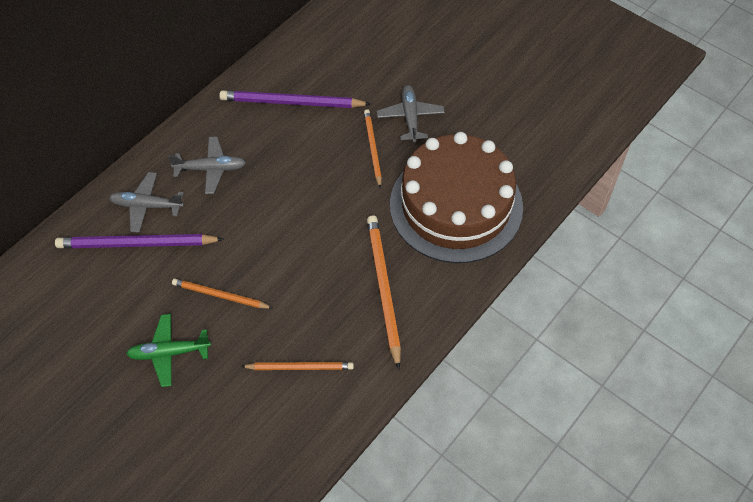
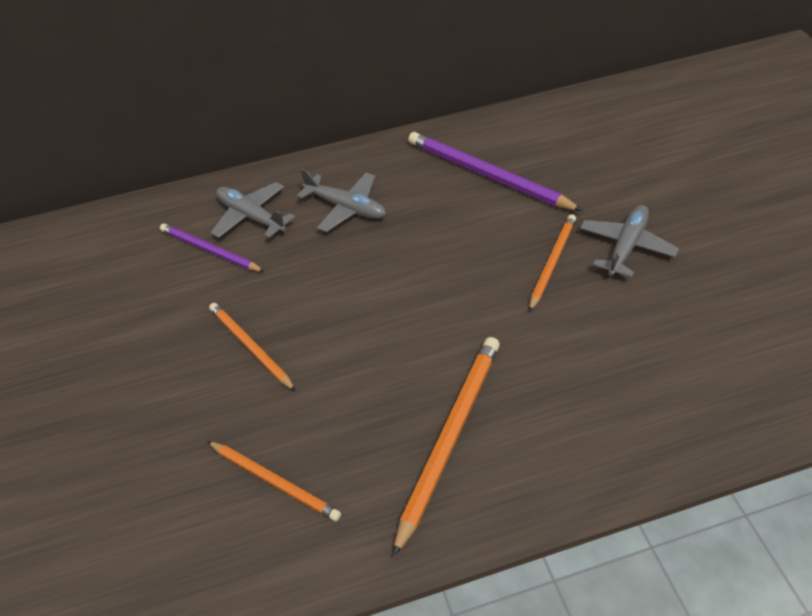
camera: 35 degrees right, 10 degrees down
purple pencil [55,234,224,248] -> purple pencil [160,224,265,272], size x0.62
green plane [126,314,211,387] -> none
brown cake [390,132,523,263] -> none

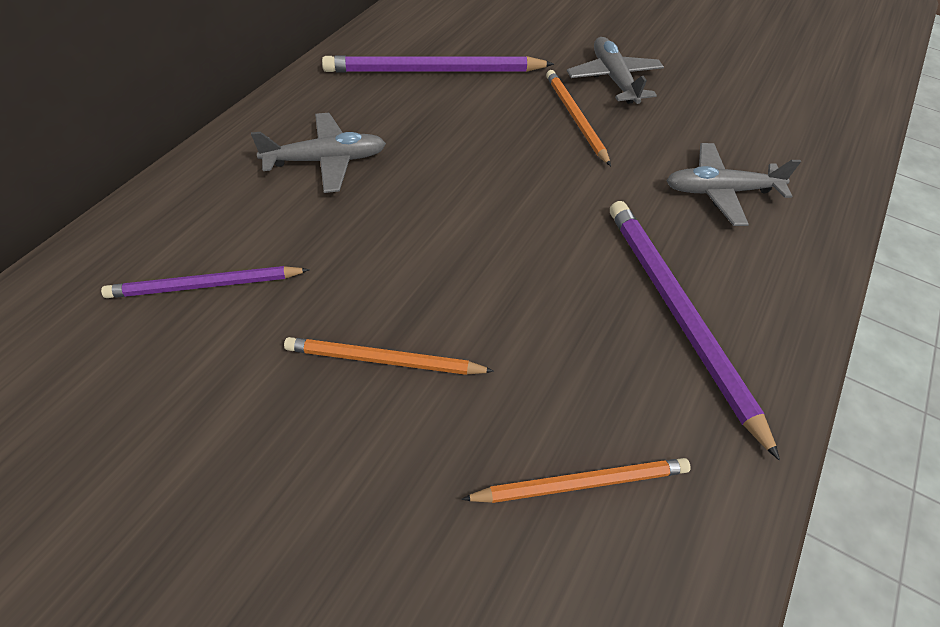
camera: 50 degrees left, 5 degrees up
grey plane [211,182,295,238] -> grey plane moved to [666,143,801,226]
orange pencil [393,337,500,557] -> purple pencil [610,201,780,461]

